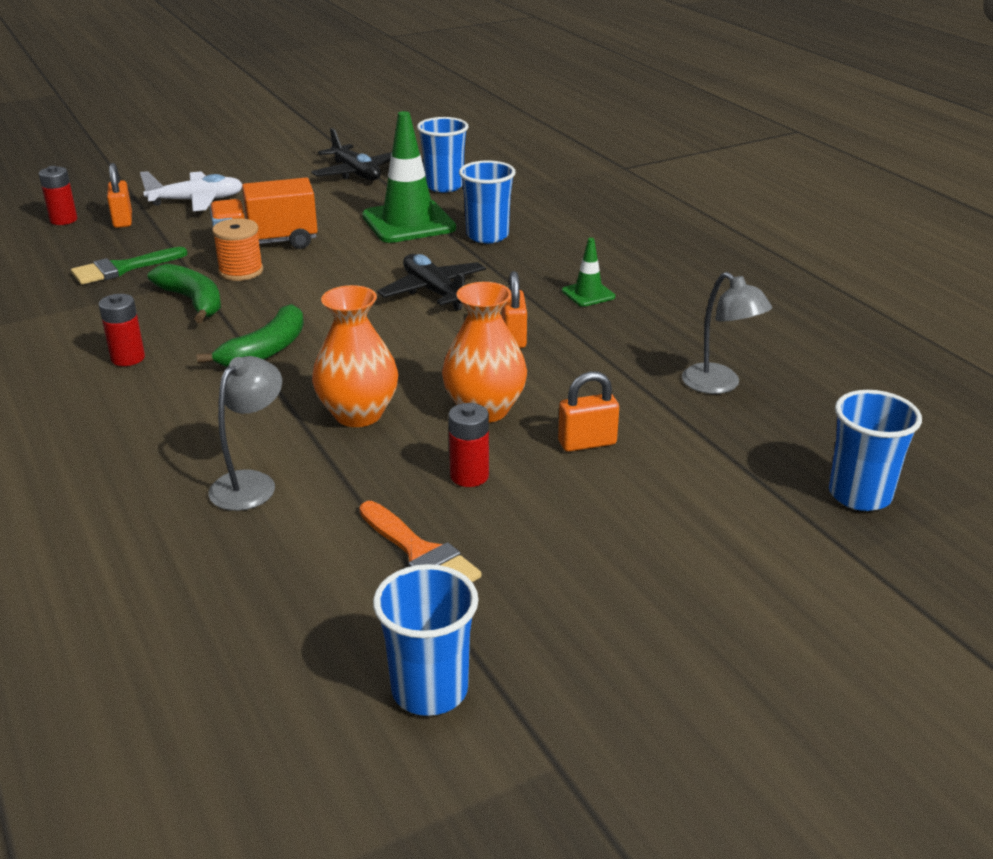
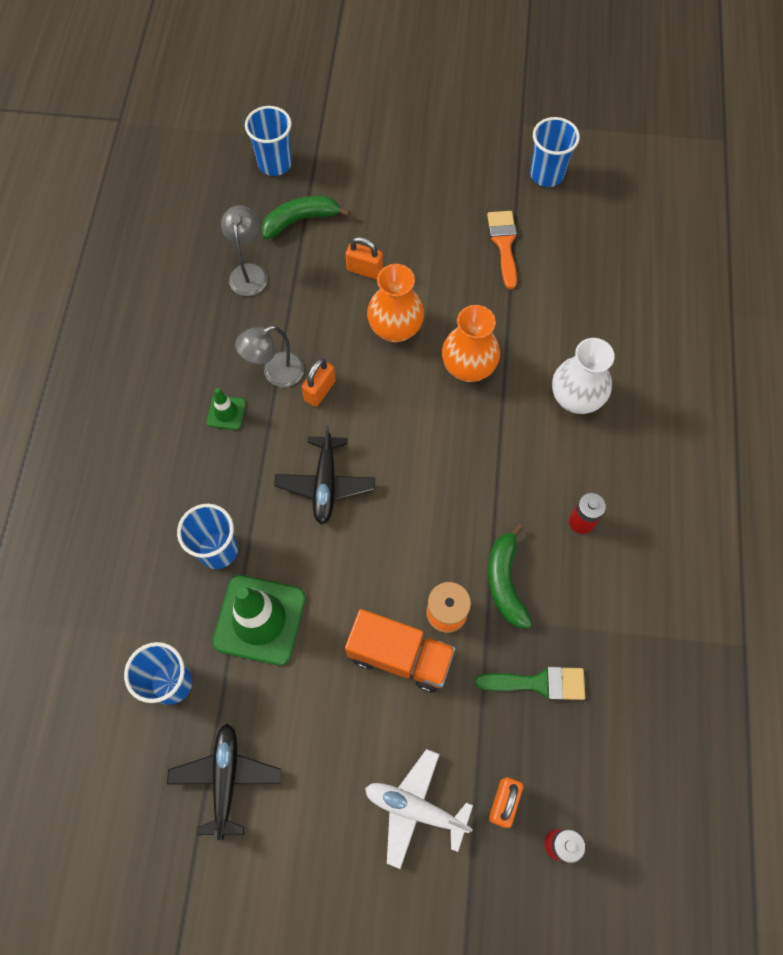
camera: 145 degrees left, 35 degrees up
green banana [196,304,304,367] -> green banana moved to [261,196,350,239]
grey lamp [208,356,282,511] -> grey lamp moved to [235,326,304,387]
red battery [448,403,489,487] -> none
none -> white vase [552,338,615,414]

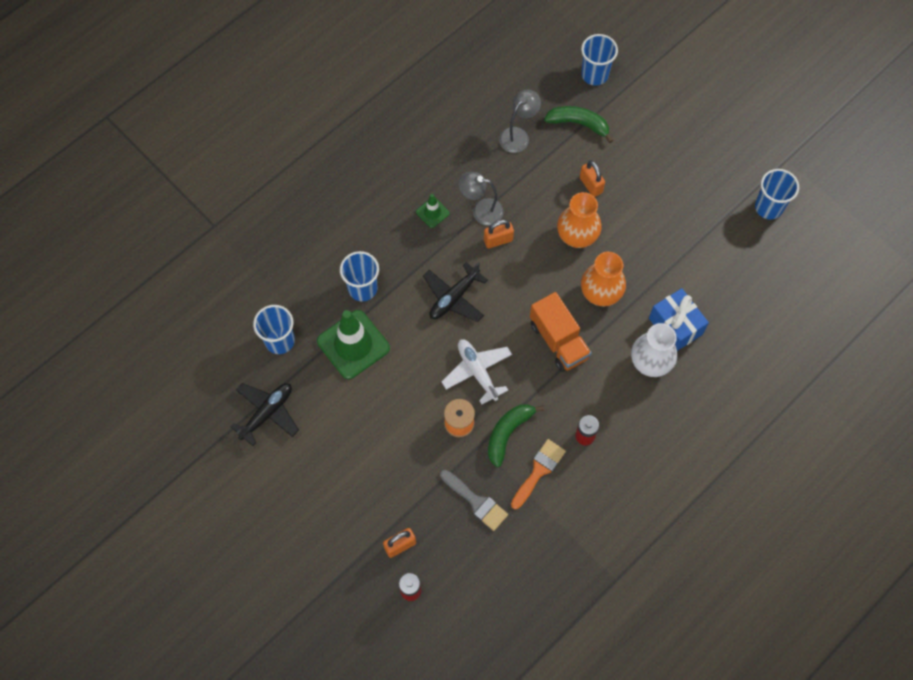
camera: 40 degrees right, 0 degrees up
orange truck [345,609,456,692] -> orange truck moved to [530,292,592,372]
white plane [365,749,473,869] -> white plane moved to [441,339,512,404]
green brush [475,666,585,700] -> grey brush [440,470,508,531]
orange brush [487,211,517,289] -> orange brush moved to [511,439,566,510]
none -> blue gift [649,288,709,351]

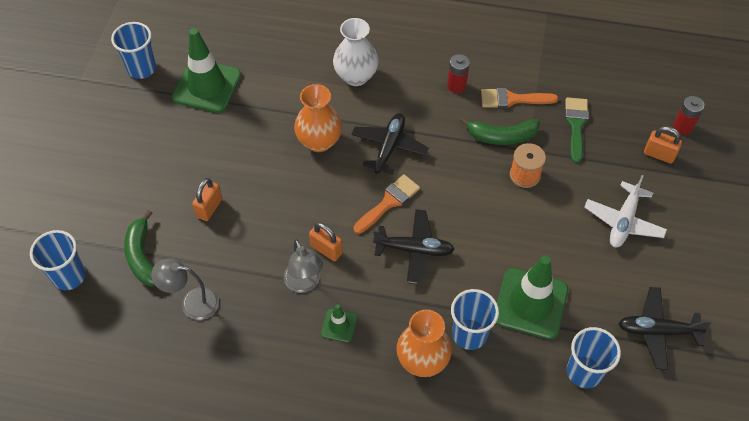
camera: 125 degrees left, 10 degrees down
grey brush [440,470,508,531] -> green brush [565,97,589,163]
white plane [441,339,512,404] -> white plane moved to [584,175,667,248]
orange truck [530,292,592,372] -> black plane [351,113,429,174]
orange vase [557,192,602,248] -> orange vase moved to [396,310,452,377]
blue gift [649,288,709,351] -> none
none -> green traffic cone [172,28,241,113]
none -> orange brush [353,174,420,234]

